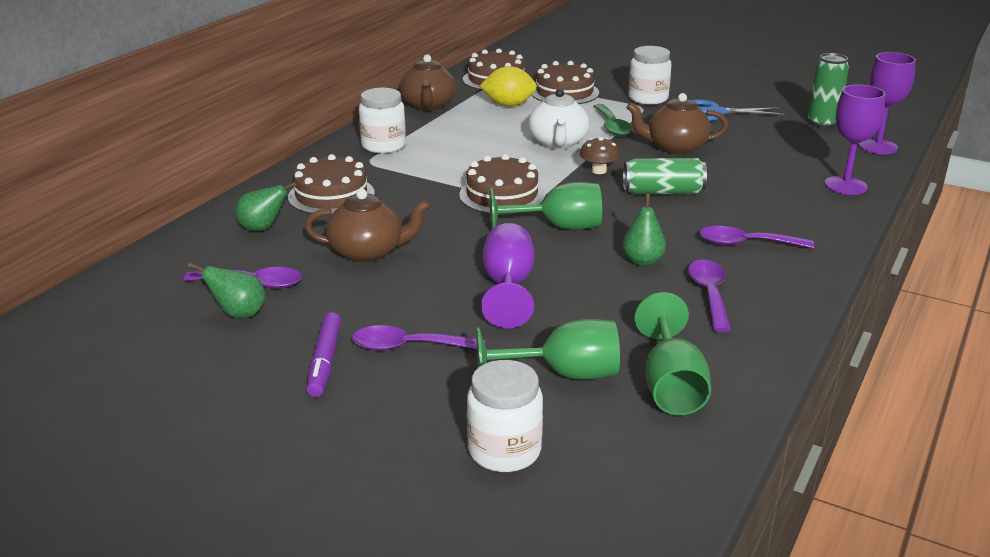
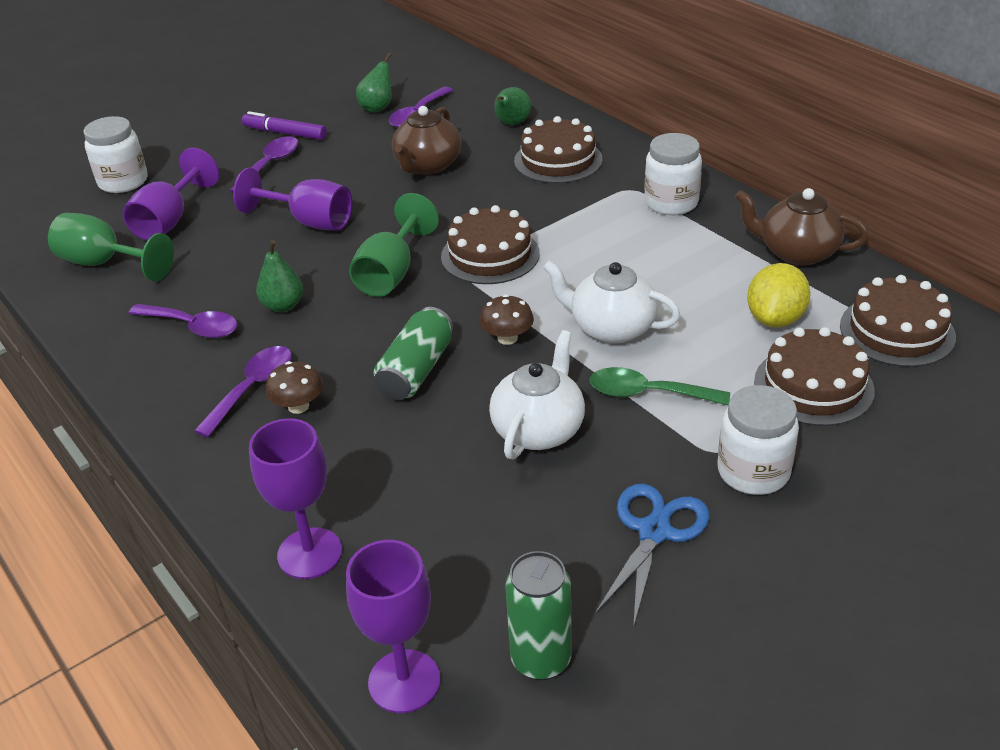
camera: 115 degrees right, 10 degrees up
green goblet [476,319,620,380] -> purple goblet [122,148,219,240]
brown teapot [626,93,728,155] -> white teapot [489,330,585,459]
none -> brown mushroom [265,361,323,414]

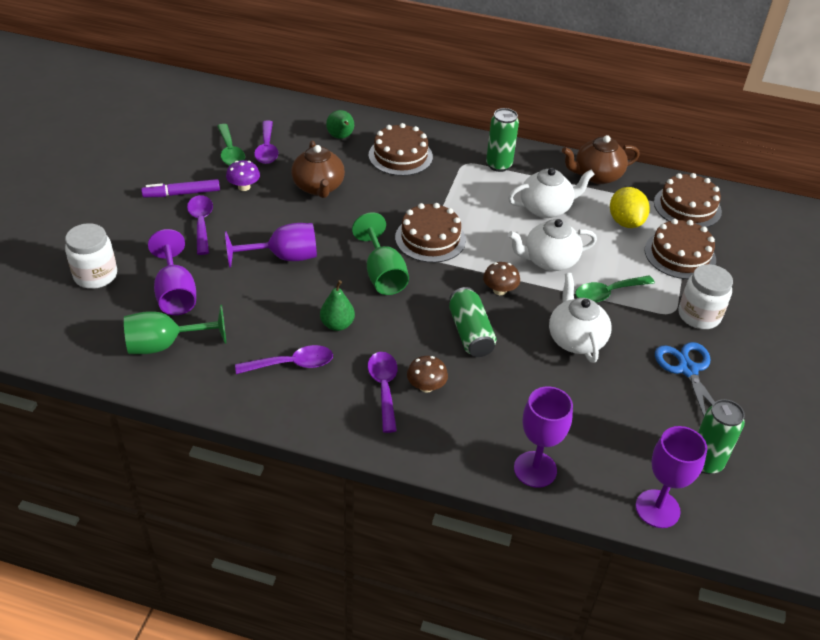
camera: 40 degrees left, 5 degrees up
green pear [356,53,392,113] -> green spoon [217,124,245,166]
white jar [645,133,702,215] -> green can [486,108,519,172]
none -> purple mushroom [226,160,260,191]
none -> white teapot [508,168,595,218]

